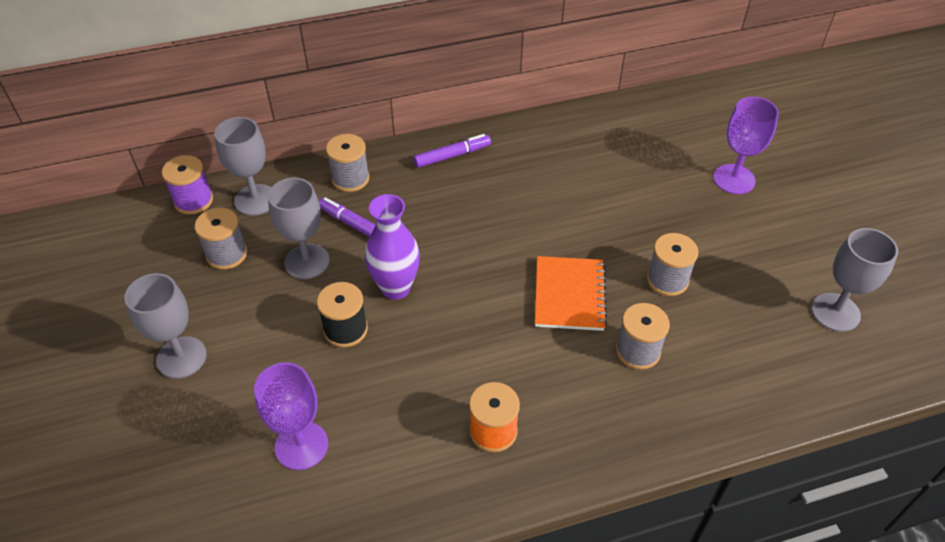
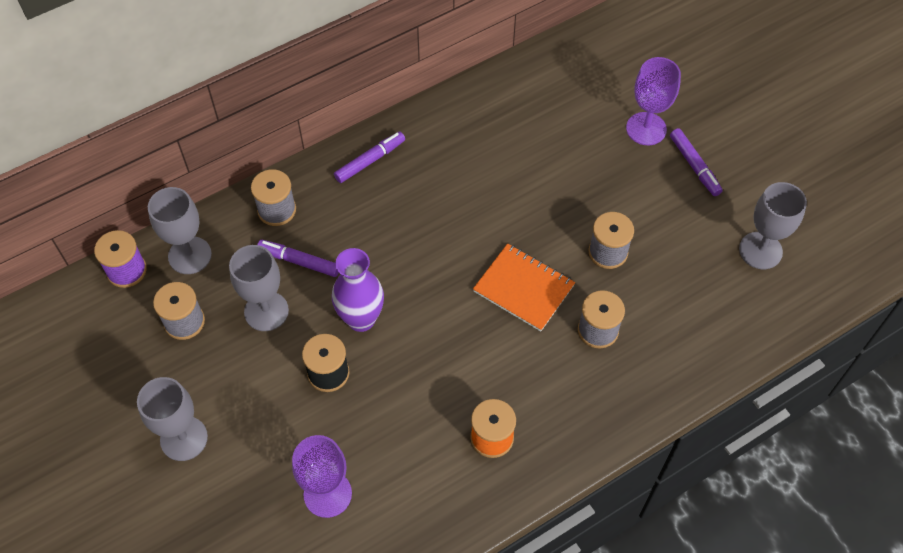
camera: 15 degrees left, 10 degrees up
orange notebook [535,256,607,331] -> orange notebook turned 45 degrees counterclockwise [473,243,575,331]
none -> purple marker [670,128,723,196]

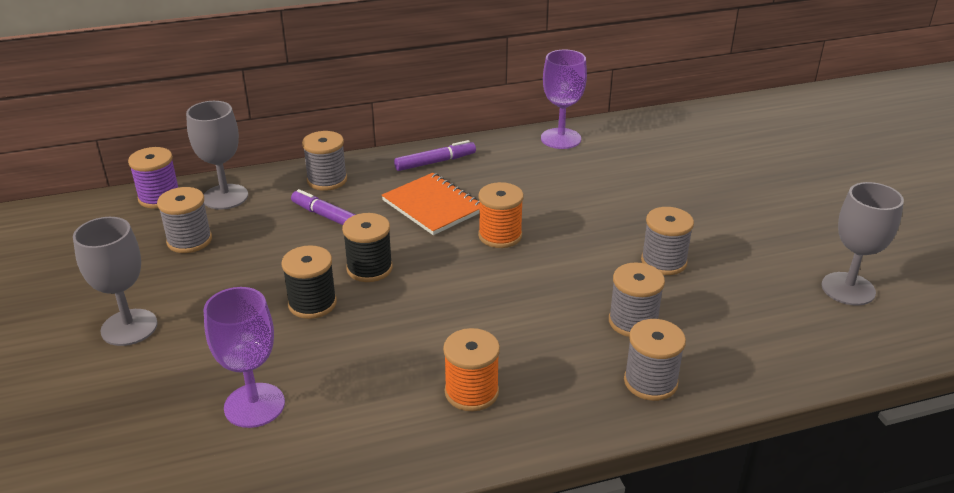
camera: 15 degrees right, 25 degrees down
grey goblet [229,245,289,331] -> none
purple vase [332,248,384,332] -> black spool [342,213,393,282]
orange notebook [473,243,575,331] -> orange notebook moved to [381,173,480,235]
purple goblet [626,57,681,145] -> purple goblet moved to [541,50,587,149]
purple marker [670,128,723,196] -> none
none -> orange spool [478,182,524,248]
none -> grey spool [624,319,686,401]

